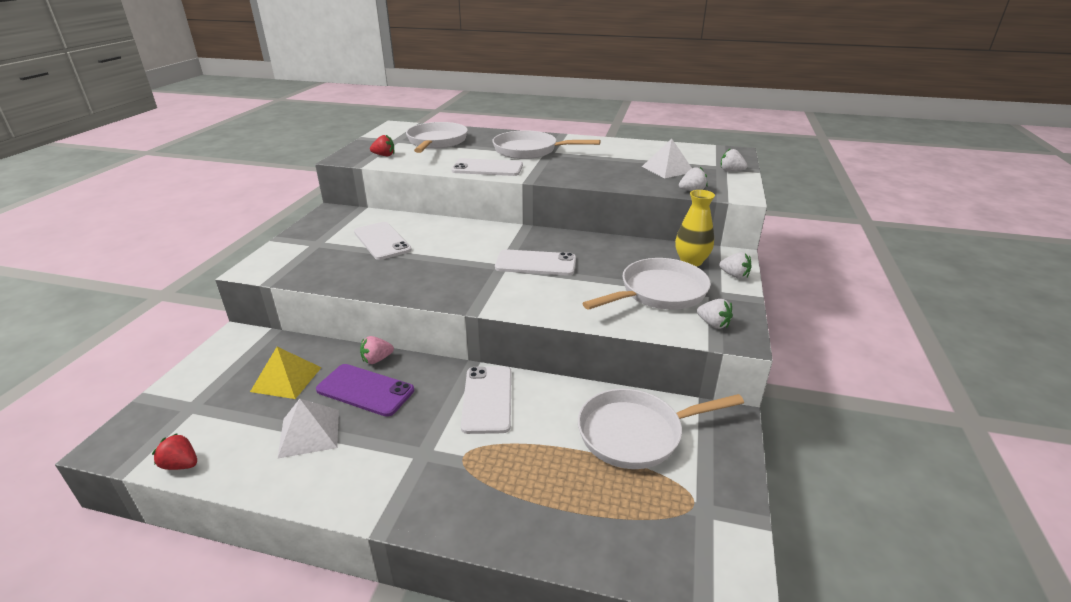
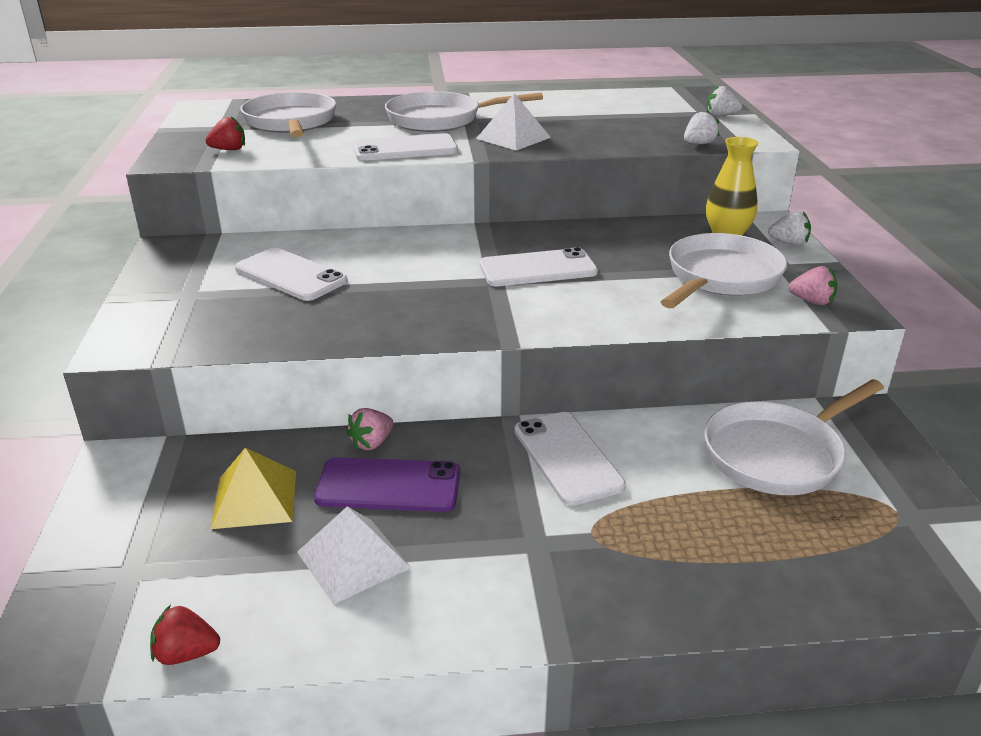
camera: 20 degrees left, 0 degrees up
white pyramid [642,139,692,178] -> white pyramid moved to [476,93,551,151]
white strawberry [697,299,733,329] -> pink strawberry [789,266,838,305]

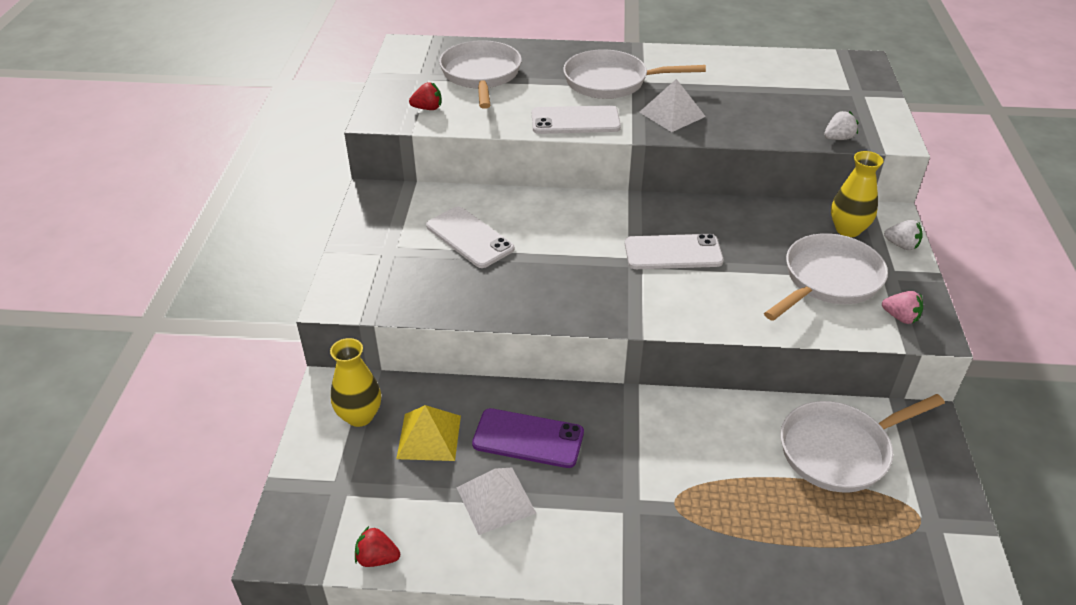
camera: 10 degrees right, 10 degrees up
pink strawberry [346,408,394,450] -> none
white phone [514,412,626,506] -> none
white strawberry [707,85,742,116] -> none
none -> yellow vase [330,338,381,427]

